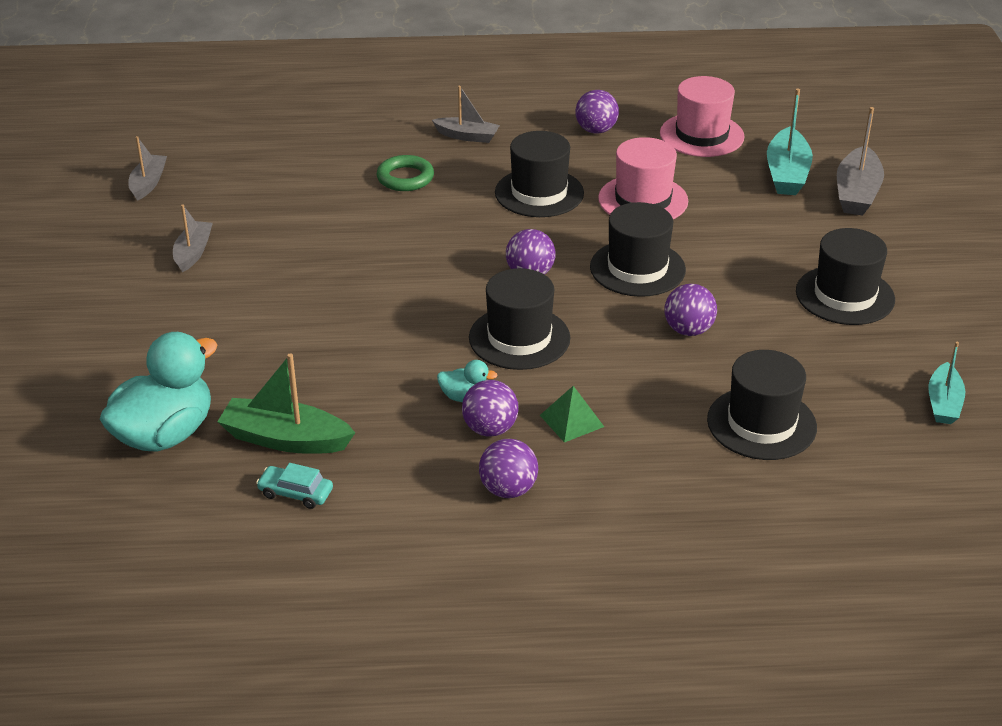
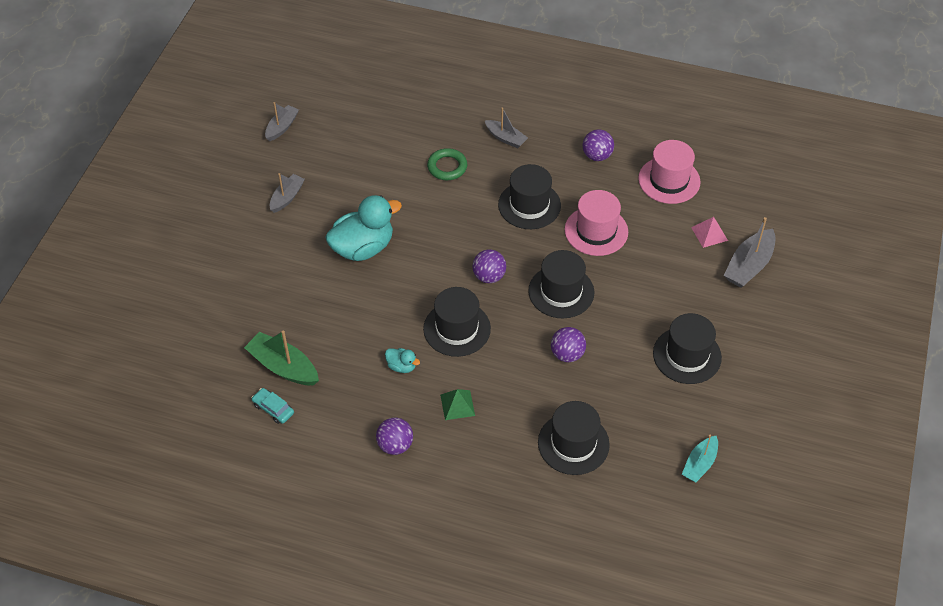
camera: 20 degrees right, 15 degrees up
turquoise duck [100,332,218,452] -> turquoise duck moved to [325,195,402,261]
purple ball [462,380,519,437] -> none
turquoise boat [767,89,813,195] -> pink pyramid [691,217,728,248]

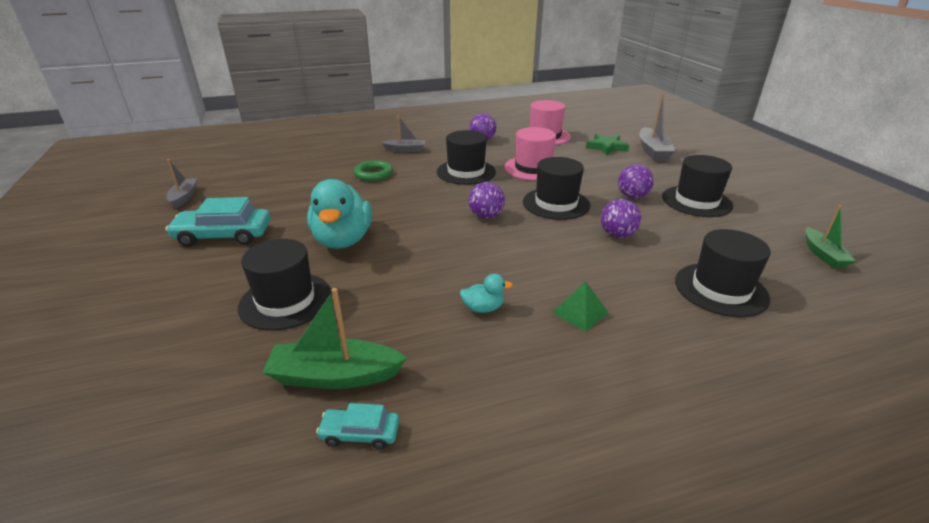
camera: 35 degrees left, 20 degrees down
grey boat [270,173,305,213] -> turquoise car [165,197,270,247]
turquoise duck [325,195,402,261] -> turquoise duck turned 150 degrees clockwise [307,179,372,249]
purple ball [376,418,413,455] -> purple ball moved to [618,164,654,199]
black hat [423,287,491,357] -> black hat moved to [238,239,332,331]
turquoise boat [682,435,718,482] -> green boat [806,205,856,268]
pink pyramid [691,217,728,248] -> green star [586,134,629,155]

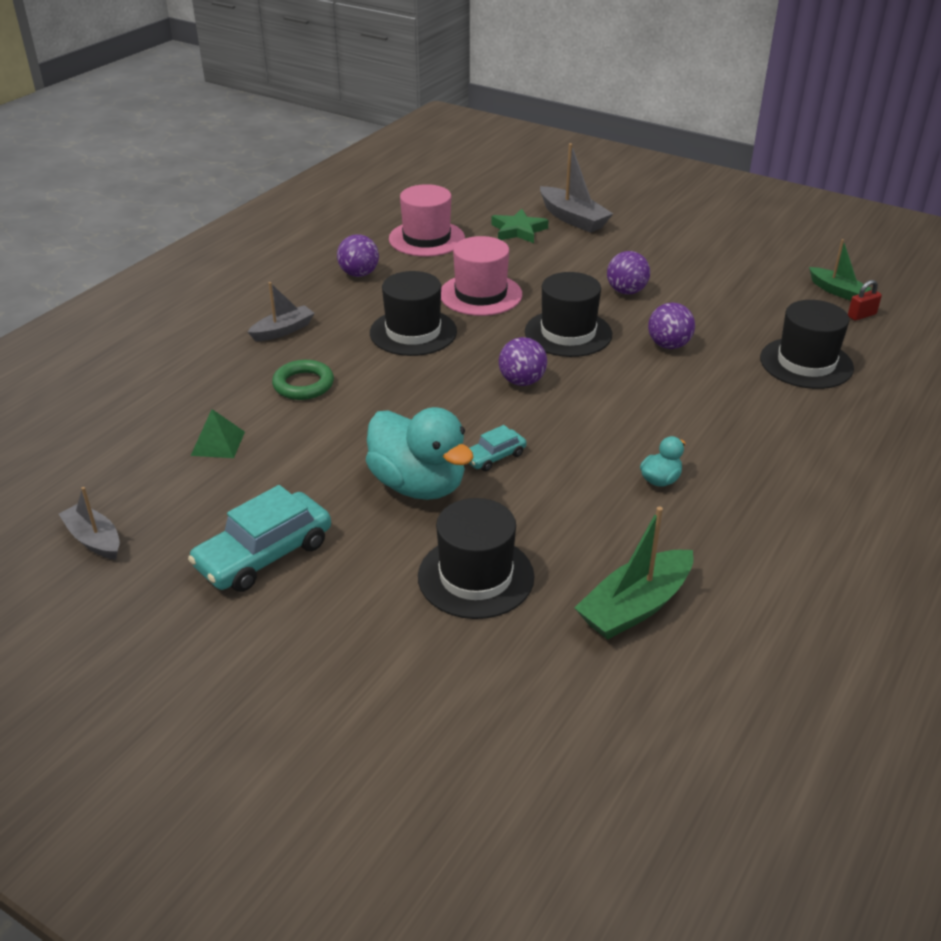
camera: 40 degrees left, 5 degrees up
turquoise car [316,403,400,450] -> turquoise car moved to [469,425,527,471]
green pyramid [552,281,609,332] -> green pyramid moved to [191,409,245,458]
black hat [662,155,733,217] -> none
none -> red padlock [848,280,882,321]

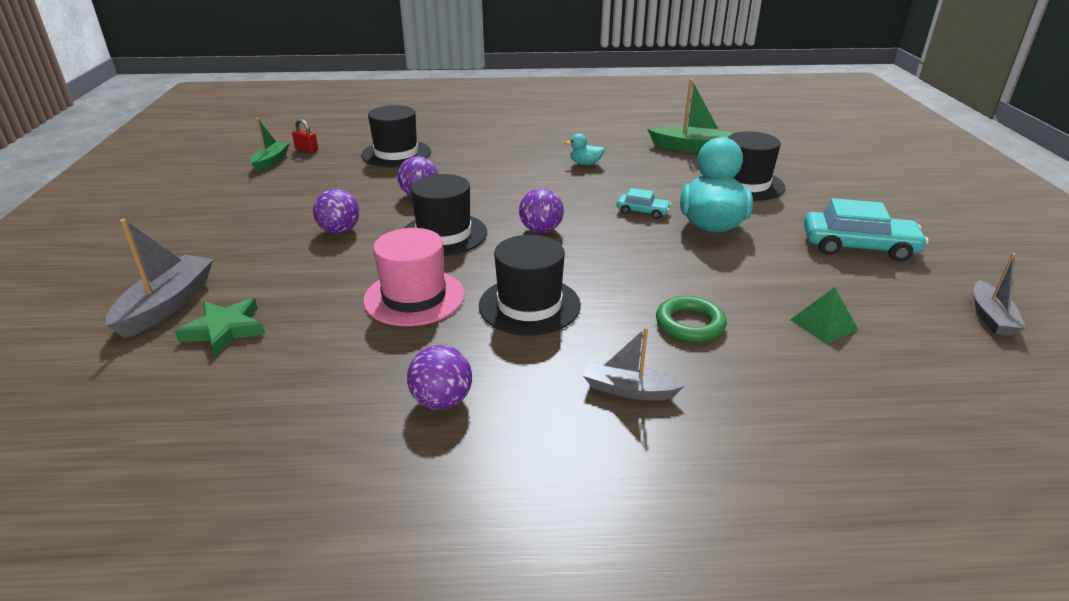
camera: 125 degrees left, 5 degrees down
pink hat [389,184,465,256] -> none

